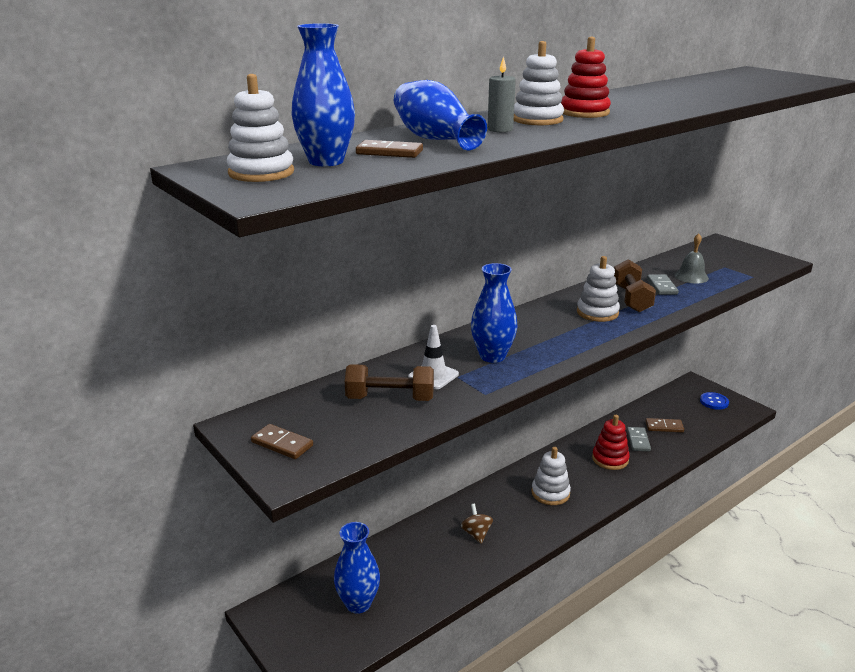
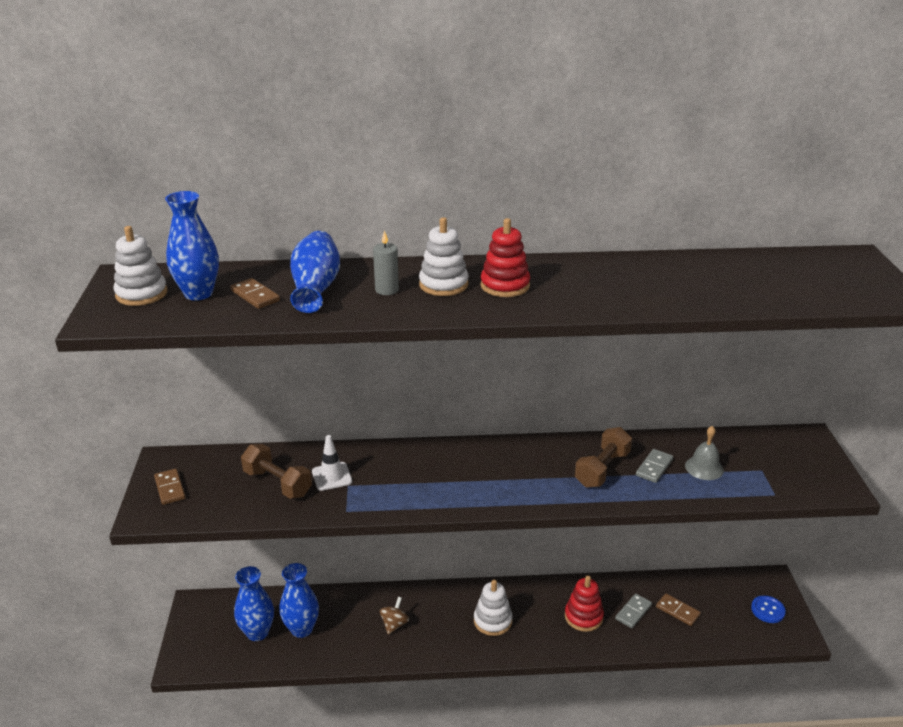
camera: 35 degrees right, 5 degrees up
blue vase [471,263,518,363] -> blue vase moved to [279,563,319,638]
white stacking toy [577,256,620,322] -> none

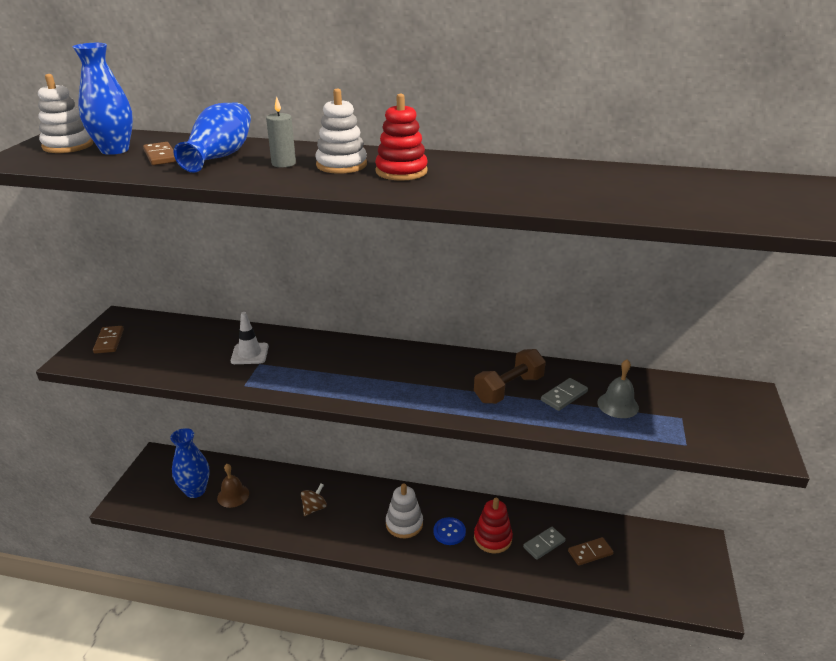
camera: 15 degrees right, 0 degrees up
brown dumbbell [241,444,312,499] -> none
blue vase [279,563,319,638] -> brown bell [217,464,249,508]
brown domino [656,594,701,626] -> brown domino turned 75 degrees counterclockwise [568,537,614,566]
blue button [751,596,786,623] -> blue button moved to [433,517,466,545]

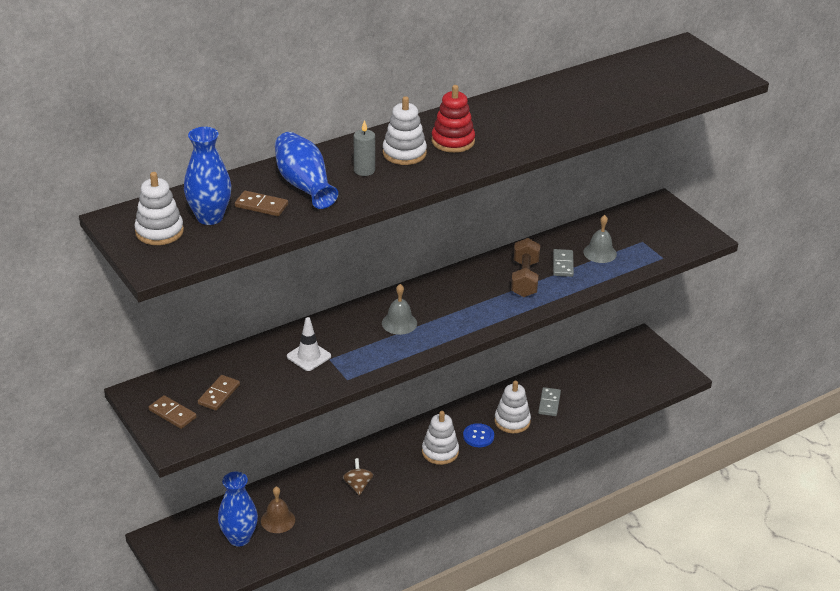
camera: 45 degrees left, 5 degrees up
red stacking toy [474,498,513,554] -> white stacking toy [494,381,531,433]
brown domino [568,537,614,566] -> brown domino moved to [198,375,240,411]
none -> grey bell [382,284,417,335]

